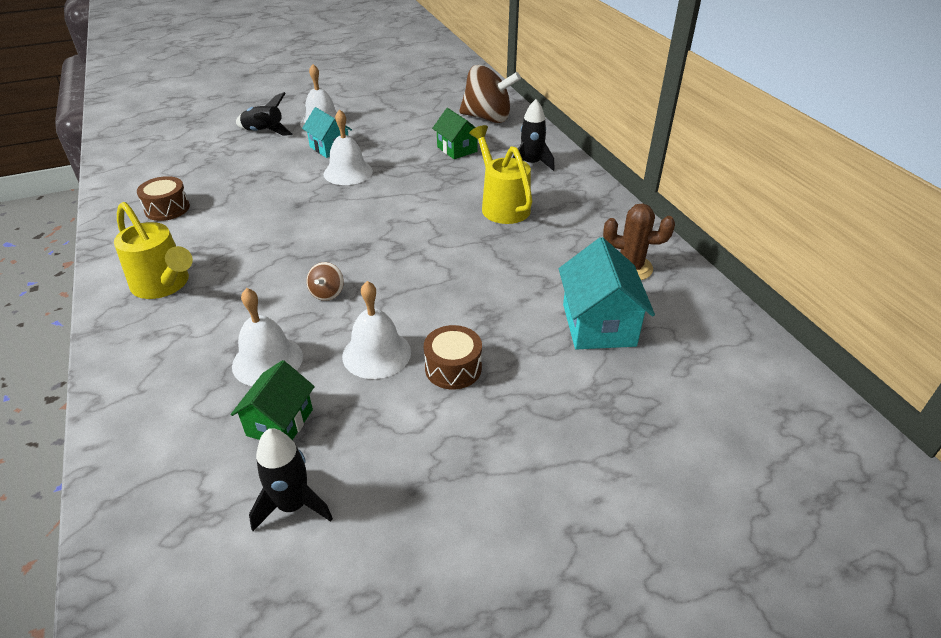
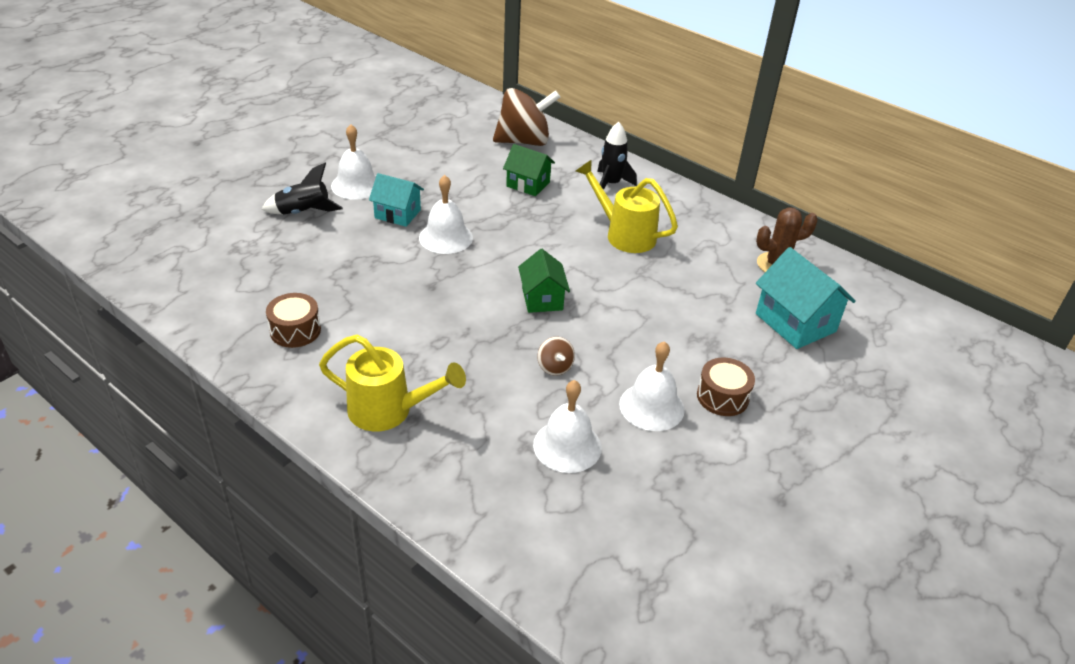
camera: 30 degrees left, 0 degrees up
green house [231,360,315,440] -> green house moved to [518,249,570,313]
black rocket [249,428,333,531] -> none

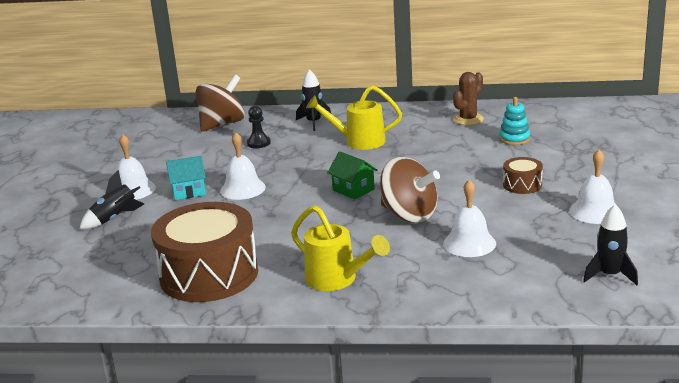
camera: 30 degrees left, 15 degrees down
brown drum [266,293,321,348] -> brown drum [151,202,258,302], size x2.26
yellow watering can [319,335,466,432] -> yellow watering can turned 60 degrees clockwise [291,205,390,291]
green house [503,144,555,196] -> black pawn [247,106,271,148]
brown spinning top [537,337,575,376] -> brown spinning top [380,157,440,223], size x2.28
white bell [619,341,685,431] -> white bell moved to [569,149,619,224]
turquoise house [756,247,856,349] -> turquoise stacking toy [499,97,530,145]
none -> black rocket [583,205,638,285]

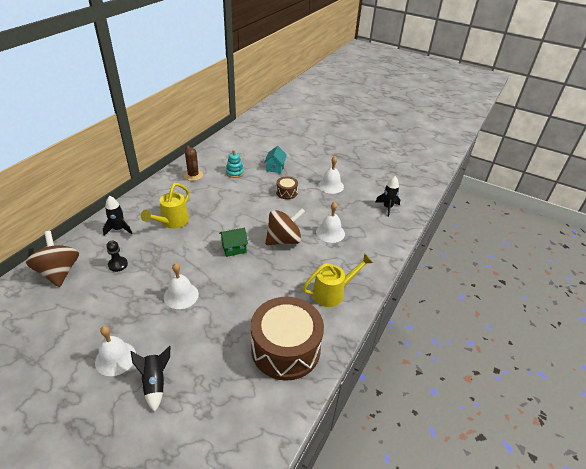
camera: 70 degrees left, 15 degrees up
turquoise house [166,156,206,200] -> turquoise house moved to [264,146,287,173]

